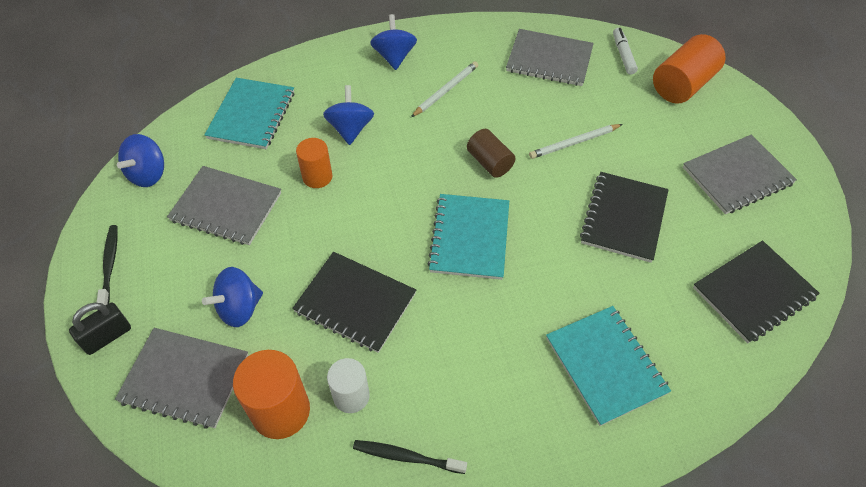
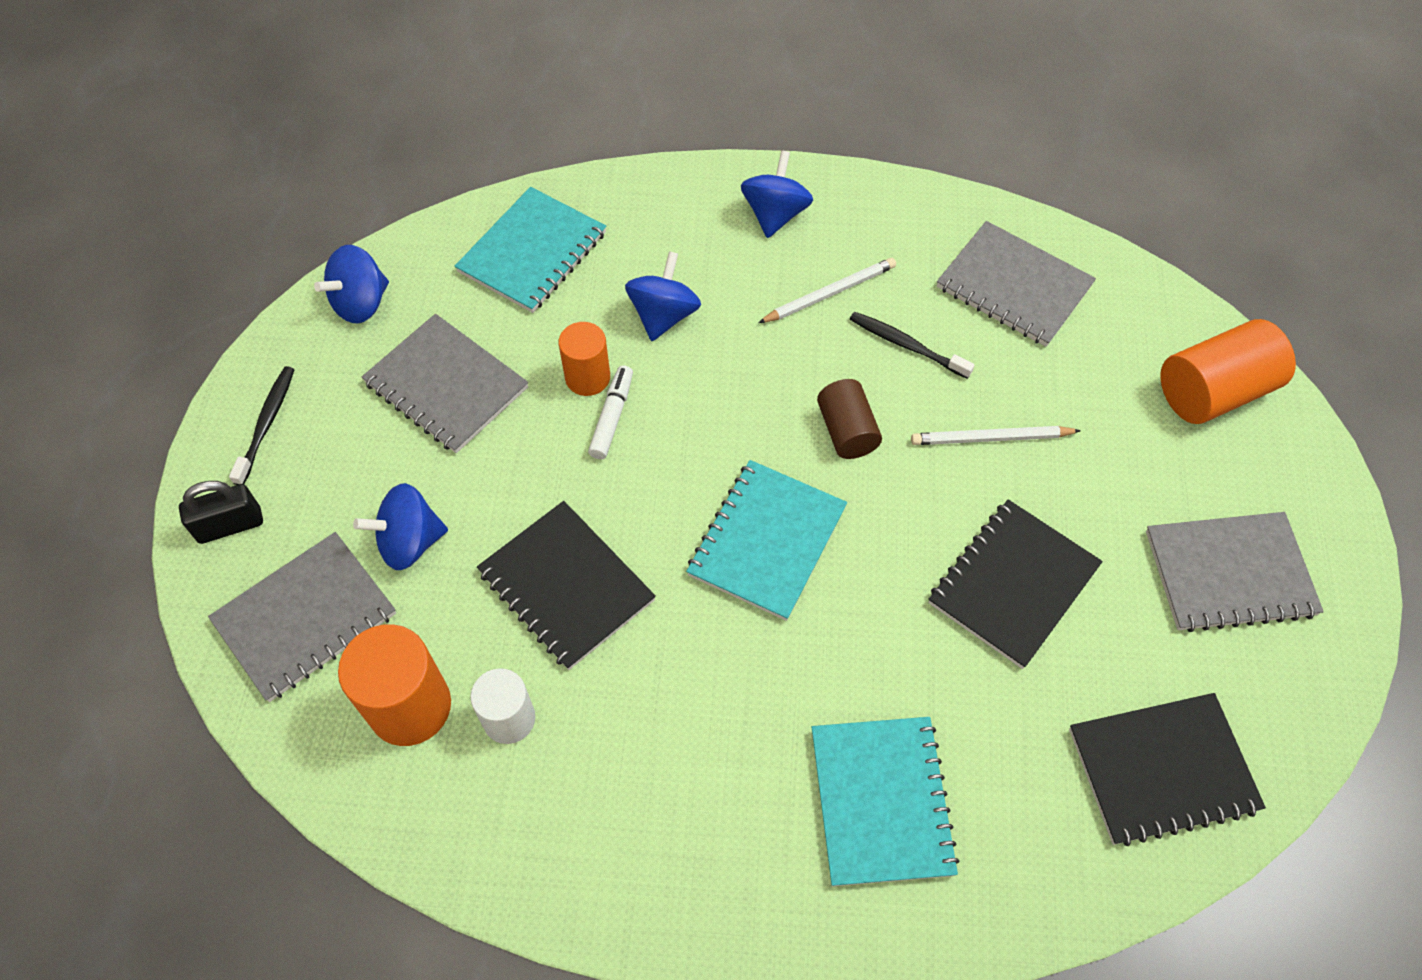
camera: 20 degrees right, 5 degrees up
grey notebook [115,328,248,429] -> grey notebook turned 75 degrees counterclockwise [208,532,396,702]
black toothbrush [353,440,467,474] -> black toothbrush moved to [850,312,975,379]
white marker [613,28,638,75] -> white marker moved to [588,365,633,459]

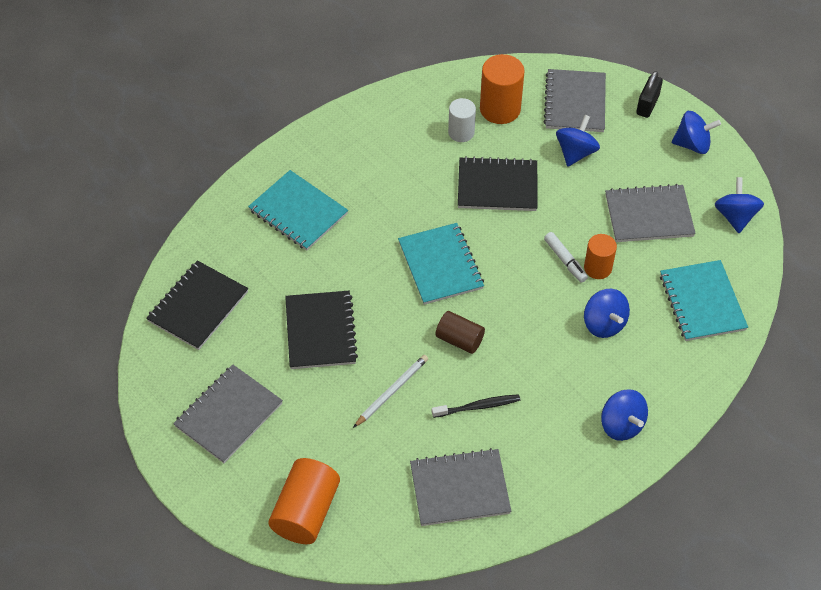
camera: 135 degrees right, 5 degrees down
black toothbrush [229,366,295,485] -> blue spinning top [672,111,721,154]
white pencil [758,258,896,323] -> none

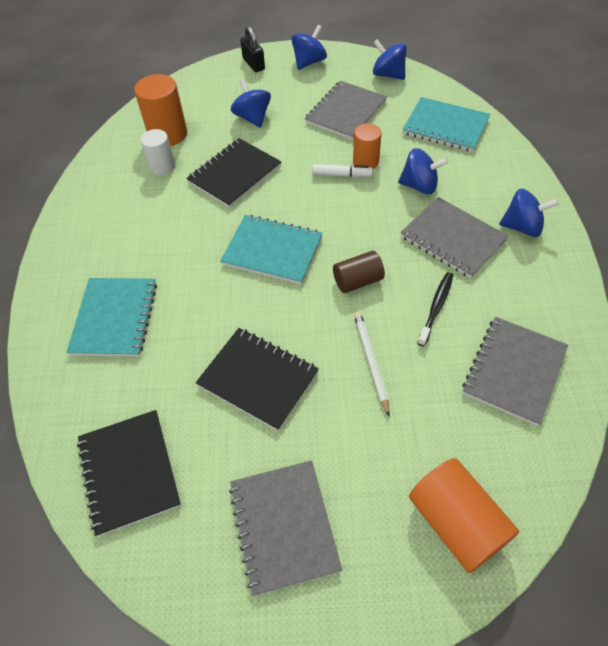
camera: 50 degrees left, 0 degrees up
turquoise notebook [248,170,348,251] -> turquoise notebook turned 75 degrees counterclockwise [66,278,157,357]
grey notebook [543,69,606,132] -> grey notebook moved to [400,197,509,278]

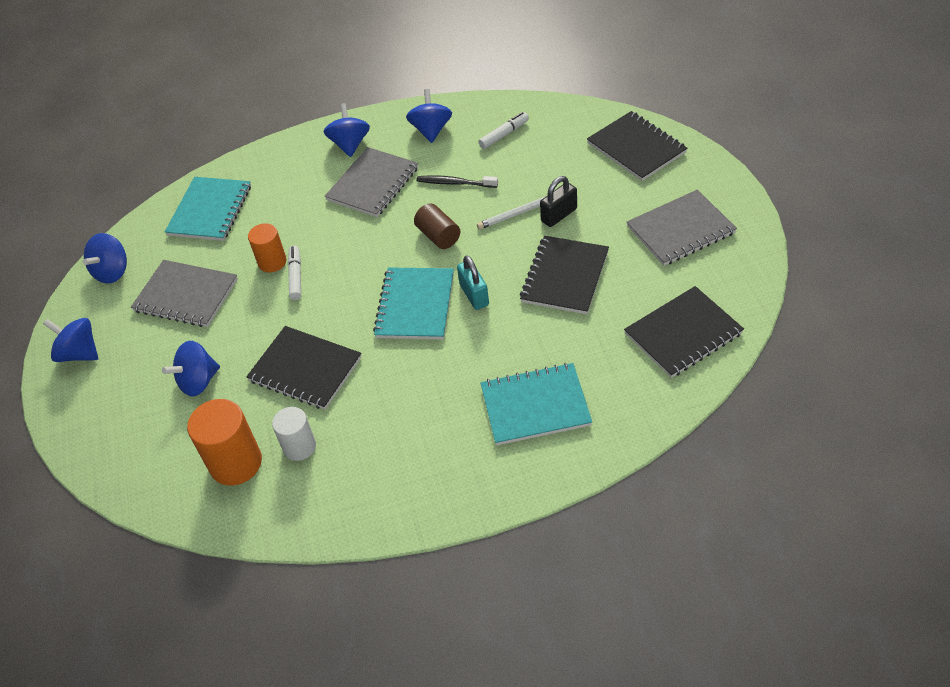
camera: 100 degrees left, 5 degrees down
black padlock [240,26,265,72] -> black padlock moved to [540,176,577,227]
blue spinning top [398,148,449,194] -> blue spinning top moved to [406,89,452,143]
orange cylinder [409,458,519,573] -> black notebook [587,111,688,181]
grey notebook [462,317,568,426] -> white marker [478,112,529,149]
none -> turquoise padlock [457,255,489,310]

